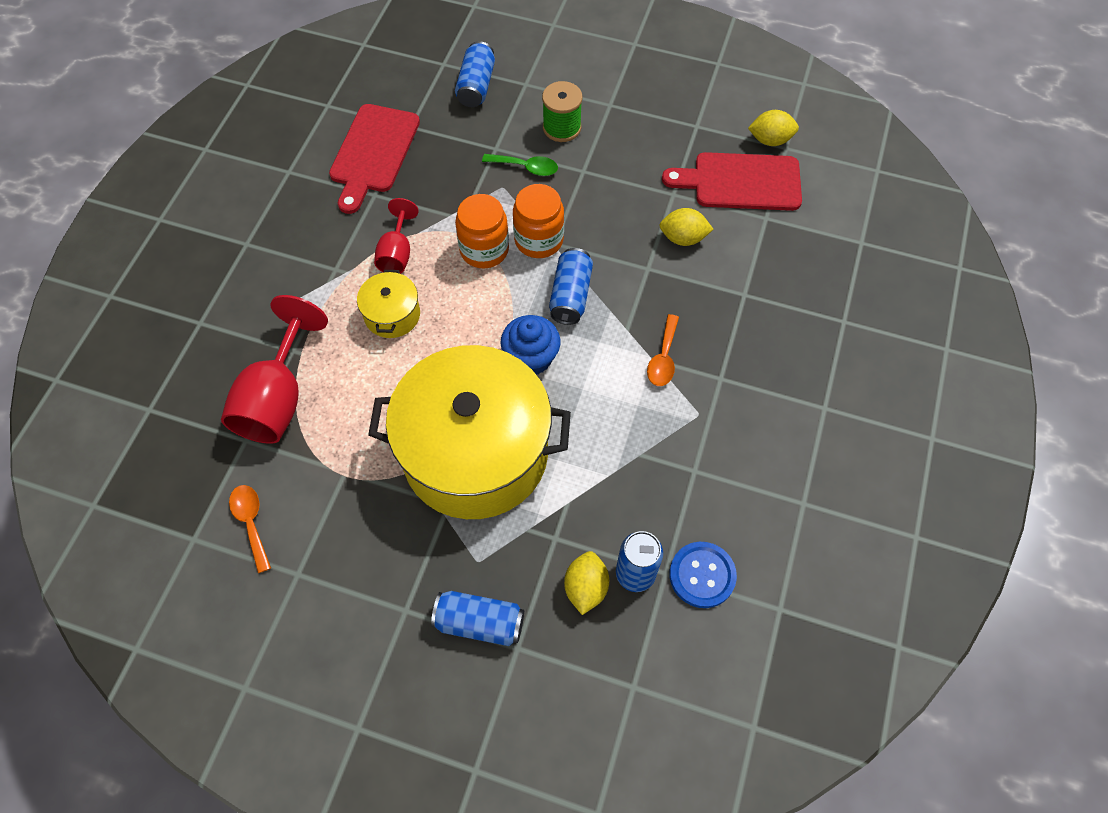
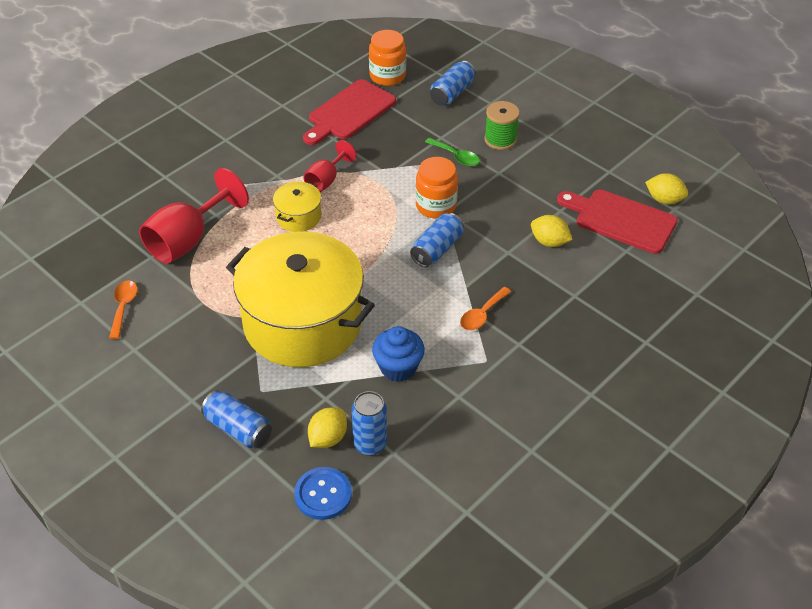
camera: 25 degrees right, 15 degrees down
orange jar [455,194,509,268] -> orange jar moved to [369,30,406,86]
blue cupcake [501,315,561,375] -> blue cupcake moved to [372,326,425,382]
blue button [670,542,737,608] -> blue button moved to [294,467,352,520]

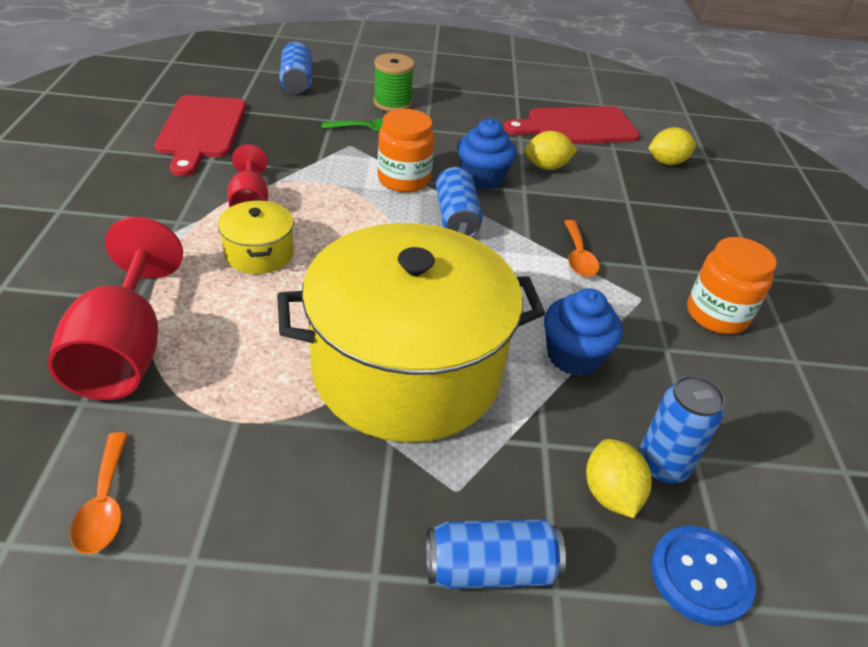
camera: 45 degrees left, 5 degrees down
orange spoon [109,280,137,339] -> orange spoon turned 150 degrees counterclockwise [70,432,128,554]
orange jar [369,30,406,86] -> orange jar moved to [687,237,777,334]
yellow lemon [645,173,688,204] -> yellow lemon moved to [648,127,696,165]
none -> blue cupcake [457,118,516,190]

